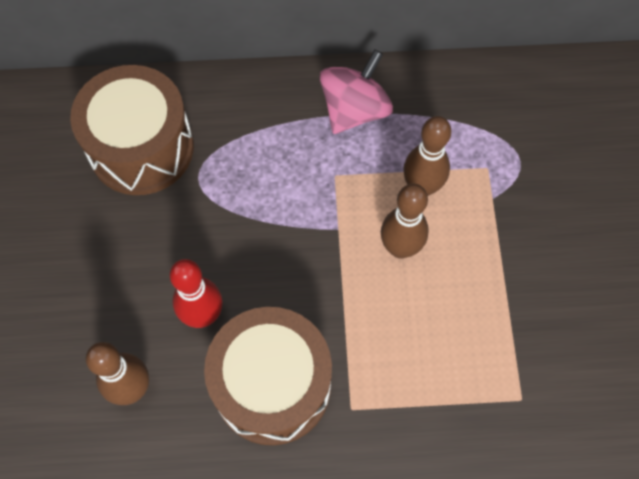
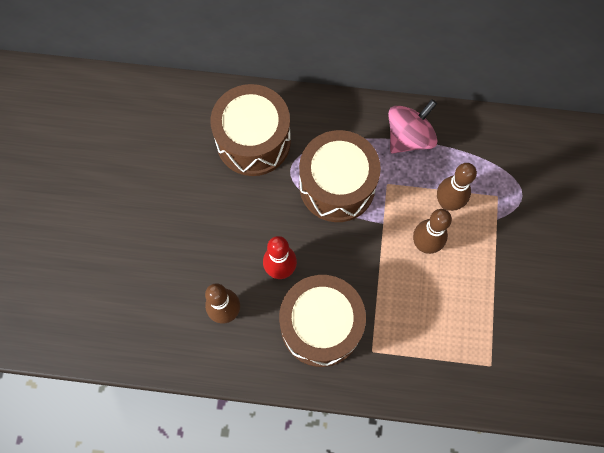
camera: 10 degrees right, 5 degrees up
none -> brown drum [299,130,381,222]

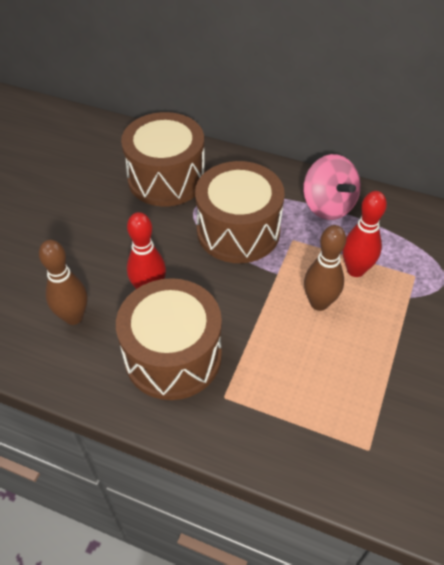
camera: 15 degrees right, 20 degrees down
pink spinning top [388,99,437,154] -> pink spinning top turned 90 degrees clockwise [303,154,361,220]
brown bowling pin [437,163,477,211] -> red bowling pin [343,191,387,277]

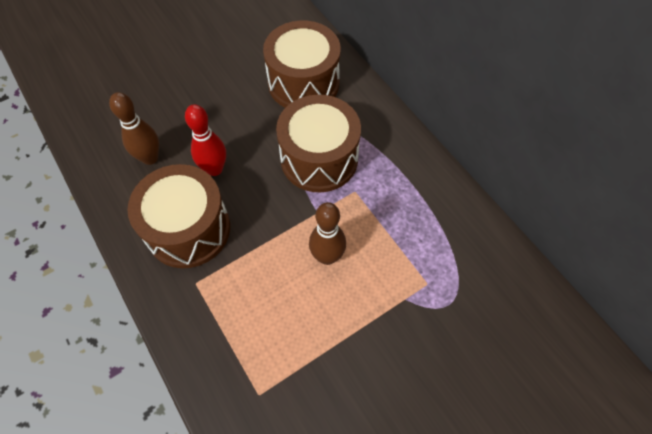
camera: 35 degrees right, 10 degrees up
pink spinning top [303,154,361,220] -> none
red bowling pin [343,191,387,277] -> none

